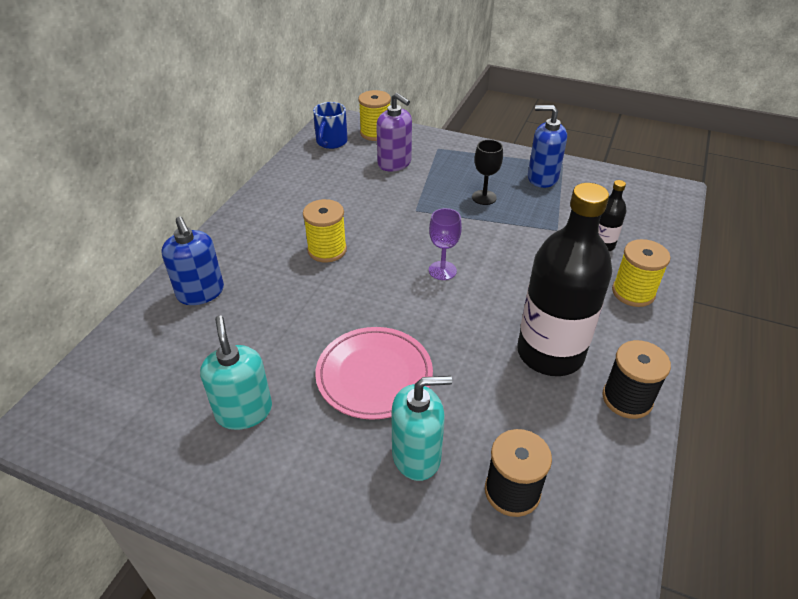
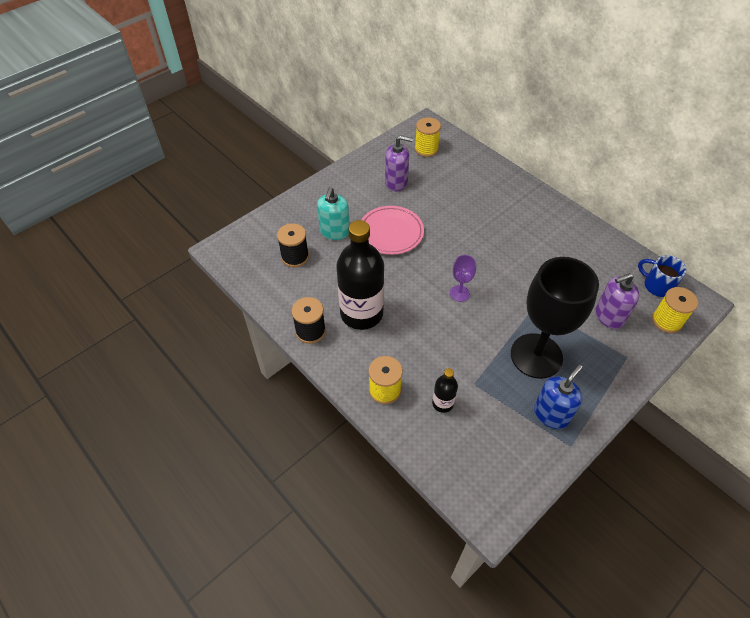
camera: 115 degrees right, 10 degrees up
blue soap dispenser [161,216,224,305] -> none
turquoise soap dispenser [200,315,272,430] -> purple soap dispenser [385,135,413,191]
yellow spool [303,199,347,263] -> yellow spool moved to [415,117,441,157]
black goblet [472,140,503,205] -> black goblet [511,257,599,379], size x2.39

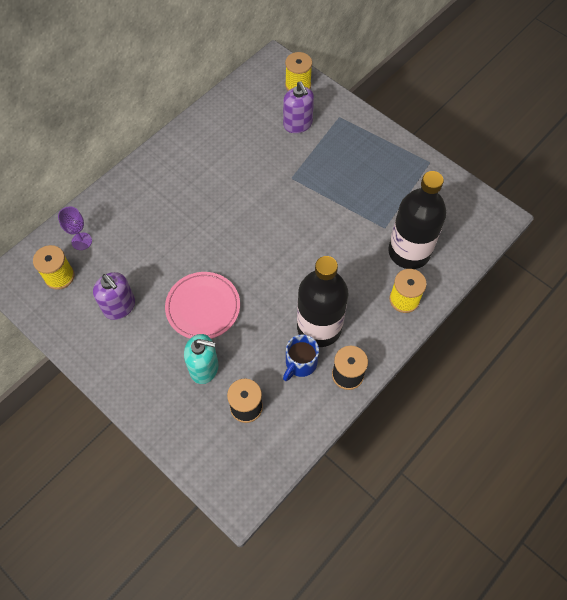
camera: 95 degrees left, 10 degrees up
purple soap dispenser [385,135,413,191] -> purple soap dispenser turned 135 degrees clockwise [93,272,135,320]
black bottle [432,368,458,413] -> black bottle [388,171,447,269], size x2.20
purple goblet [450,255,476,302] -> purple goblet moved to [58,207,92,250]
black goblet [511,257,599,379] -> none
blue soap dispenser [534,365,583,429] -> none
blue mug [638,255,687,297] -> blue mug moved to [283,334,319,381]

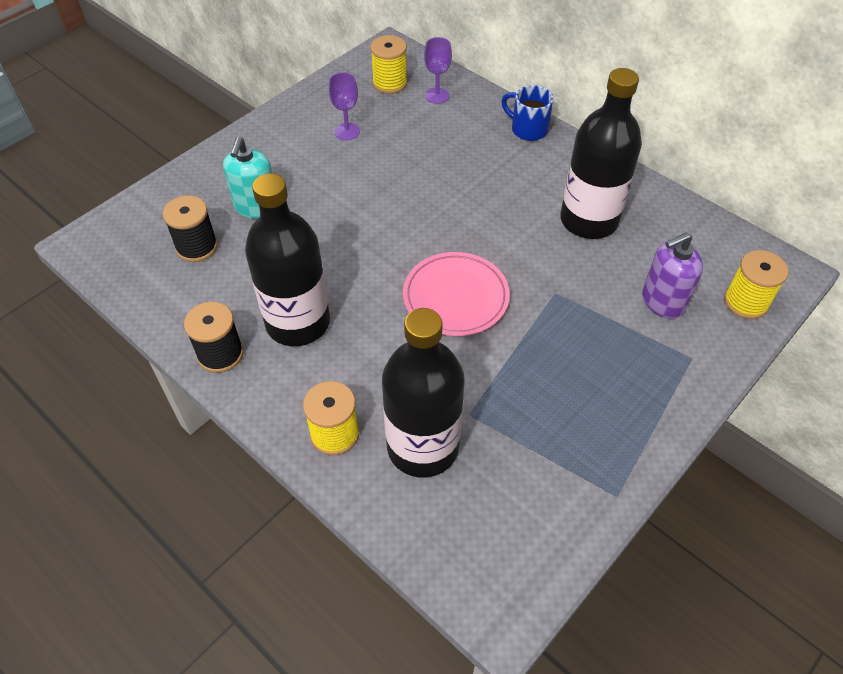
camera: 90 degrees right, 10 degrees down
purple soap dispenser [93,272,135,320] -> purple goblet [329,73,360,140]
pink plate [165,272,240,339] -> pink plate moved to [403,252,510,336]
blue mug [283,334,319,381] -> blue mug moved to [501,85,554,141]
none -> black bottle [560,68,642,239]

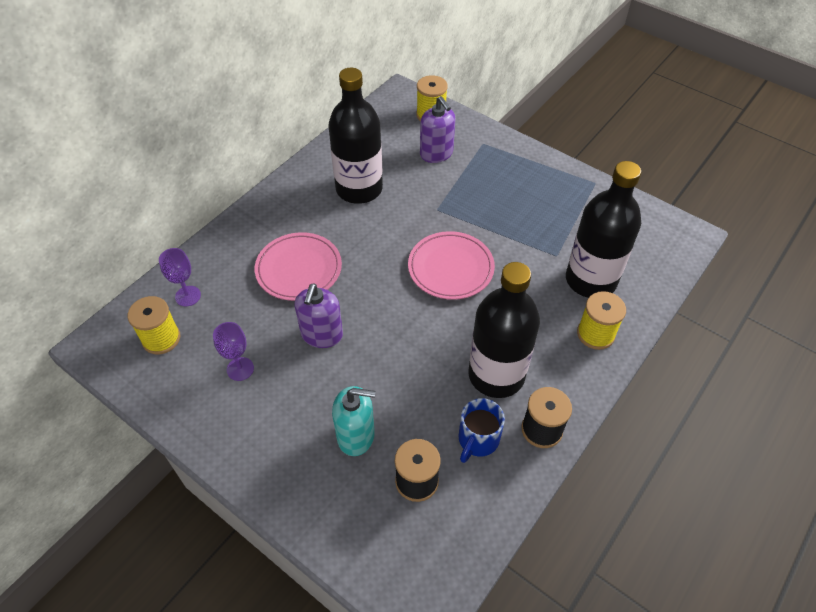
camera: 95 degrees left, 0 degrees up
blue mug [501,85,554,141] -> blue mug moved to [459,398,505,463]
none -> pink plate [255,232,342,301]
none -> purple soap dispenser [294,283,343,348]

